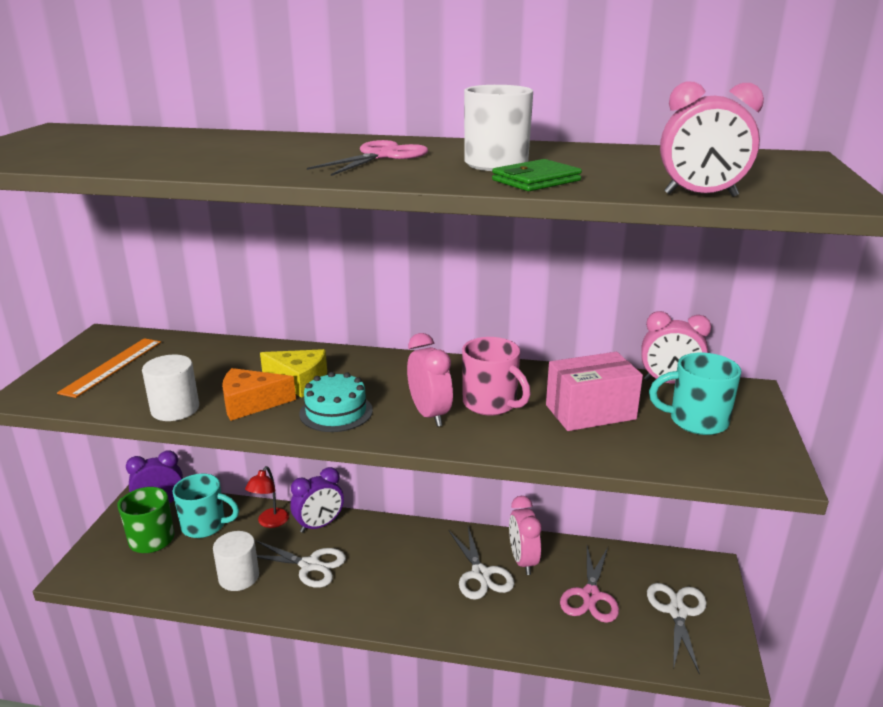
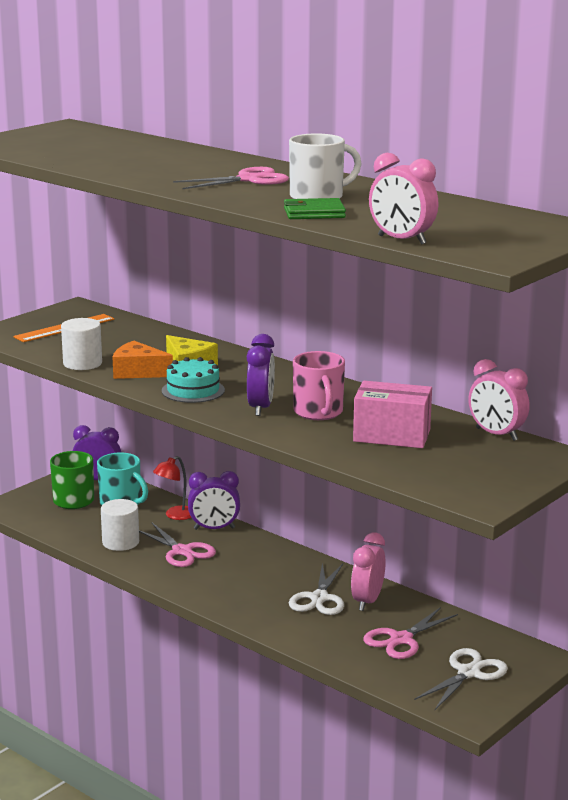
camera: 30 degrees right, 5 degrees down
white scissors [255,540,346,588] -> pink scissors [139,523,216,567]
pink clock [407,333,453,427] -> purple clock [247,334,275,416]
turquoise mug [649,353,741,435] -> none

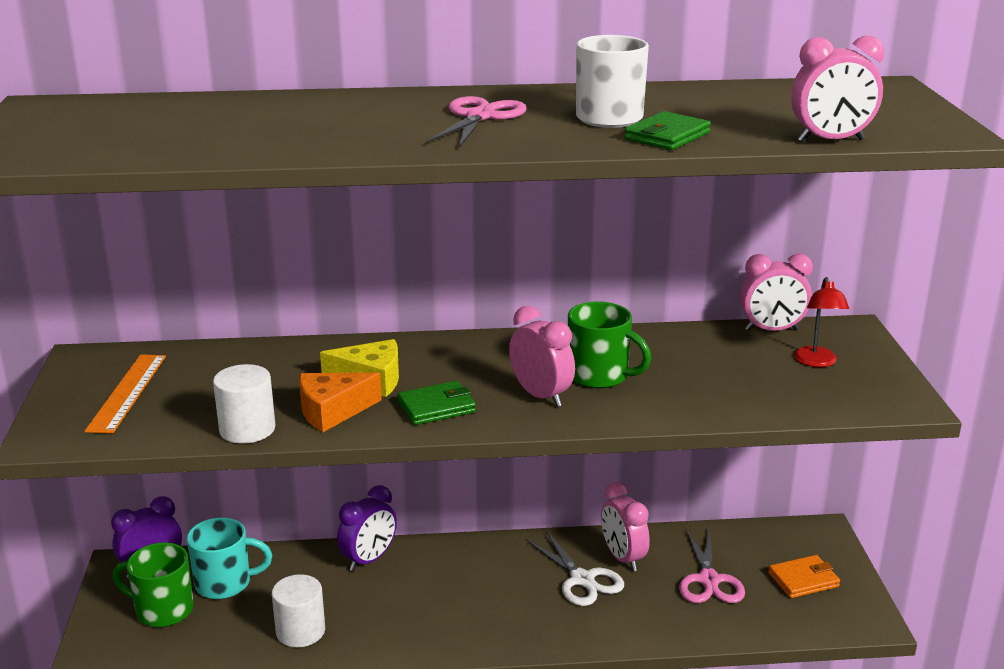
camera: 45 degrees left, 5 degrees up
pink scissors [139,523,216,567] -> none
red lamp [153,456,192,520] -> red lamp moved to [794,277,849,367]
turquoise cake [162,357,225,403] -> green wallet [398,381,476,425]
purple clock [247,334,275,416] -> pink clock [509,306,575,407]
pink mug [293,351,345,420] -> green mug [568,302,651,388]
pink box [353,381,432,448] -> none
white scissors [414,648,508,710] -> orange wallet [768,555,840,598]

